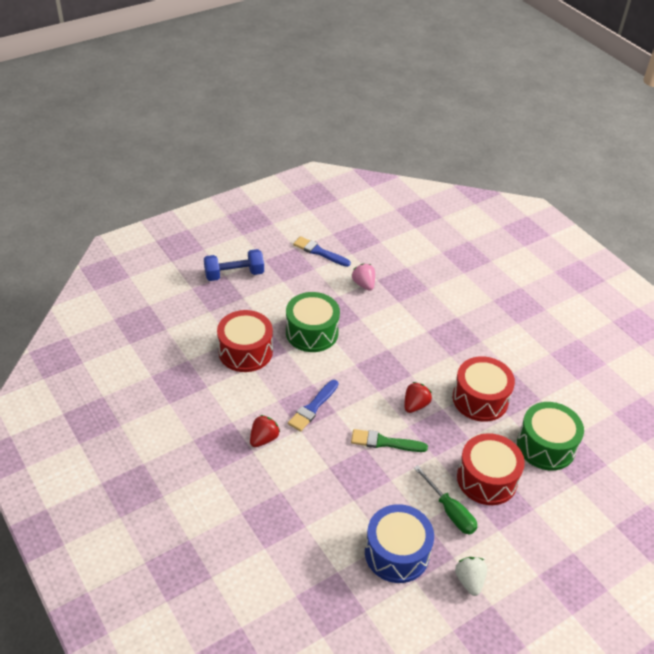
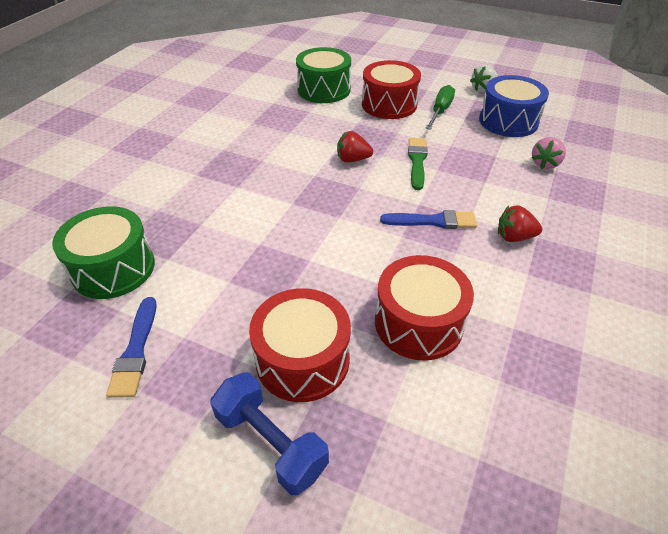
camera: 120 degrees left, 0 degrees up
green drum [286,292,340,352] -> green drum moved to [52,206,155,299]
pink strawberry [351,263,375,291] -> pink strawberry moved to [532,137,566,169]
green brush [351,429,428,452] -> green brush turned 150 degrees counterclockwise [408,138,428,190]
red drum [453,356,515,422] -> red drum moved to [249,288,351,402]

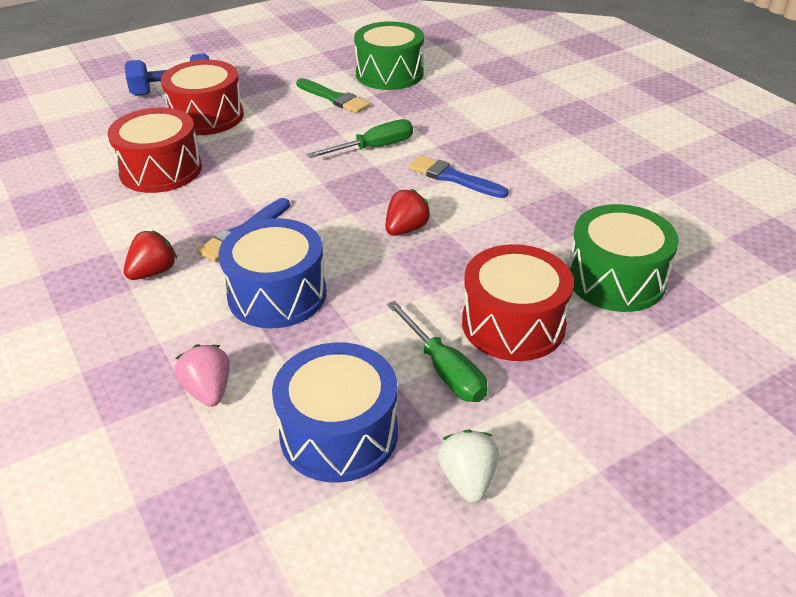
camera: 125 degrees right, 5 degrees down
blue brush [106,297,157,398] -> blue brush moved to [409,155,509,198]
green brush [408,138,428,190] -> green brush moved to [296,78,370,113]
none -> blue drum [218,218,326,328]
none -> green screwdriver [307,119,413,158]

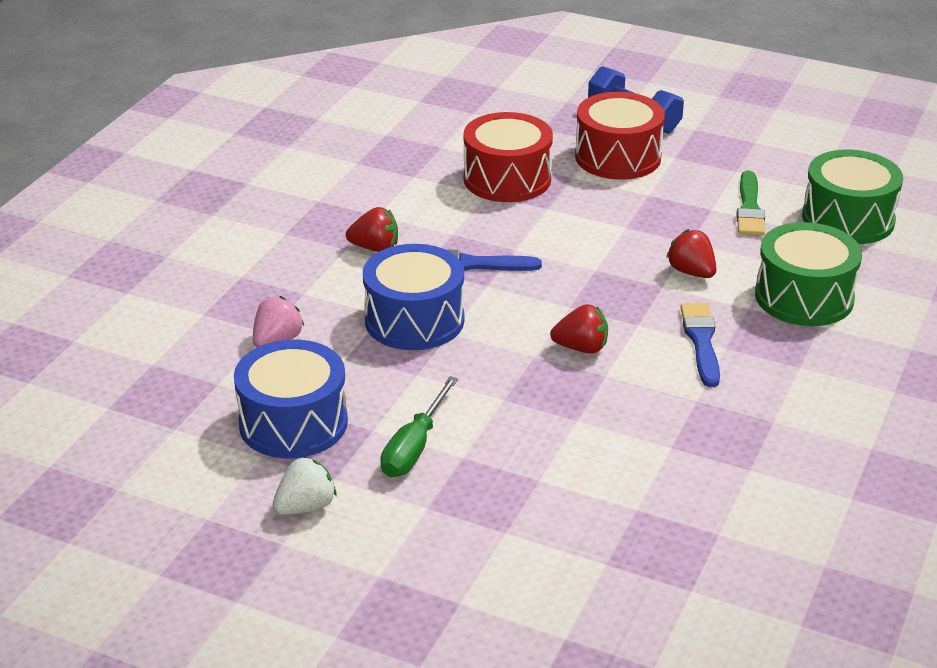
camera: 55 degrees right, 5 degrees down
green screwdriver [307,119,413,158] -> red strawberry [666,229,717,278]
red drum [462,244,574,361] -> none
green drum [568,204,679,312] -> green drum moved to [755,222,862,326]

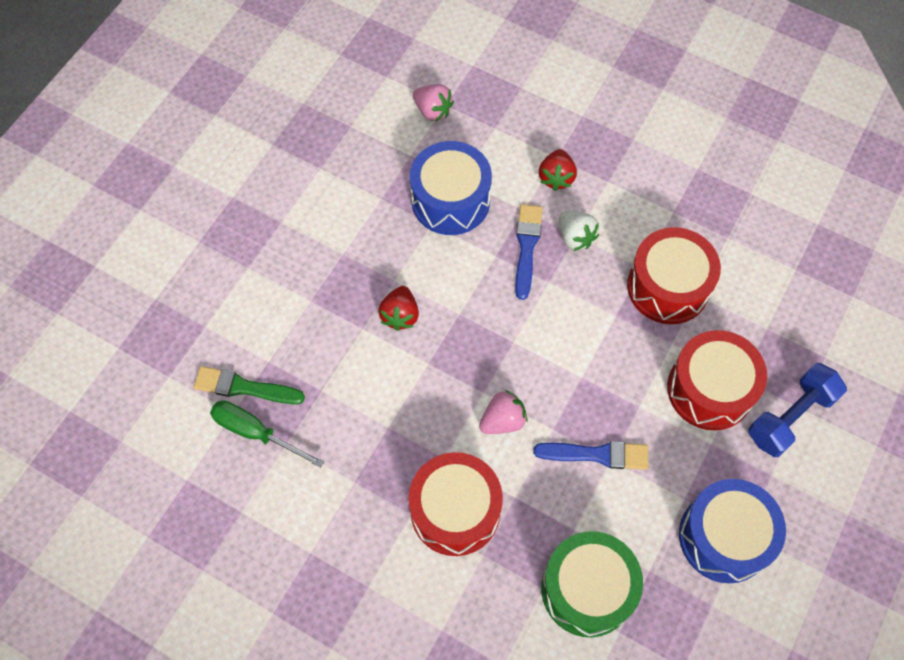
camera: 95 degrees right, 30 degrees up
blue drum [234,339,348,458] -> blue drum moved to [679,479,786,583]
white strawberry [273,456,337,515] -> white strawberry moved to [559,211,599,251]
green screwdriver [380,376,458,478] -> green screwdriver moved to [210,400,324,468]
red strawberry [666,229,717,278] -> pink strawberry [479,390,528,434]
blue brush [680,303,720,387] -> blue brush moved to [533,441,648,470]
green brush [736,171,765,236] -> green brush moved to [193,366,305,404]
green drum [755,222,862,326] -> red drum [409,452,503,556]

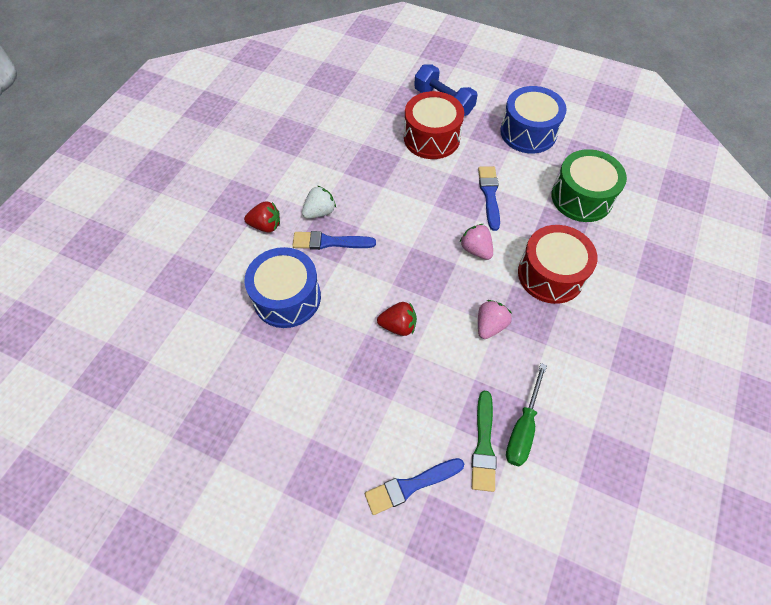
camera: 95 degrees left, 5 degrees down
pink strawberry [413,84,454,122] -> pink strawberry moved to [478,300,512,339]
red drum [627,227,721,324] -> none
none -> blue brush [365,458,464,515]

